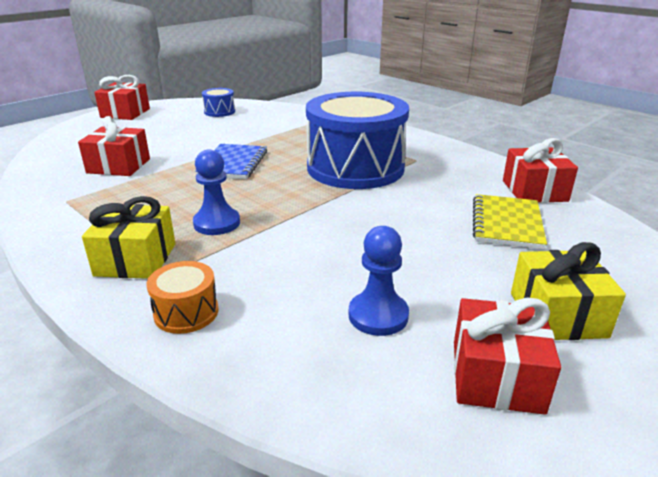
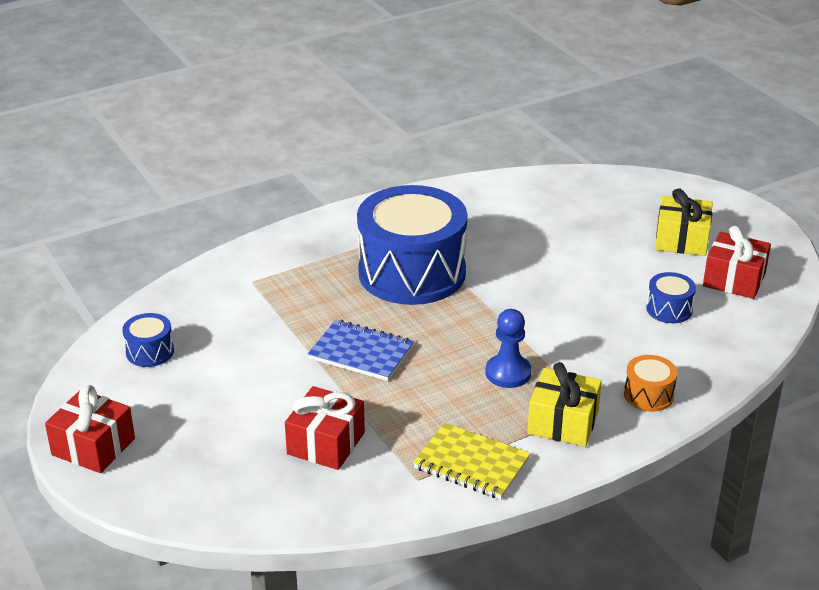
camera: 75 degrees left, 5 degrees up
blue pawn [349,226,409,336] -> blue drum [646,272,696,323]
yellow notebook [473,194,547,249] -> yellow notebook moved to [413,423,531,499]
red gift [503,138,578,203] -> none

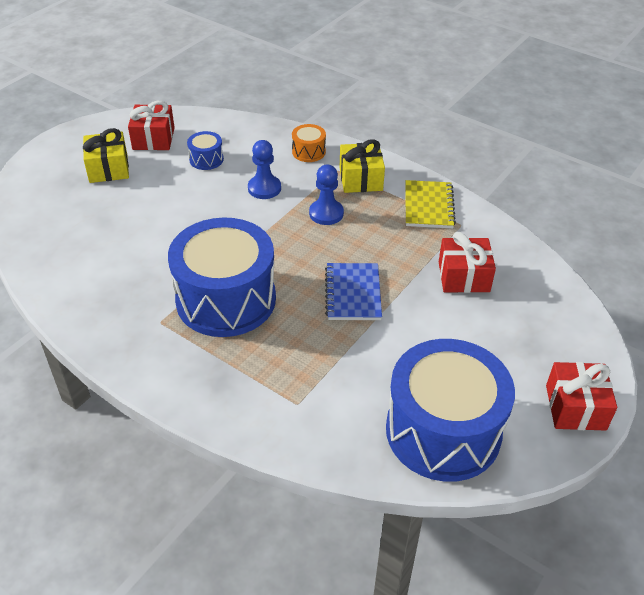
camera: 115 degrees left, 10 degrees up
blue drum [122,313,174,367] -> blue drum [386,339,515,482], size x2.44
none -> blue pawn [248,140,281,199]

